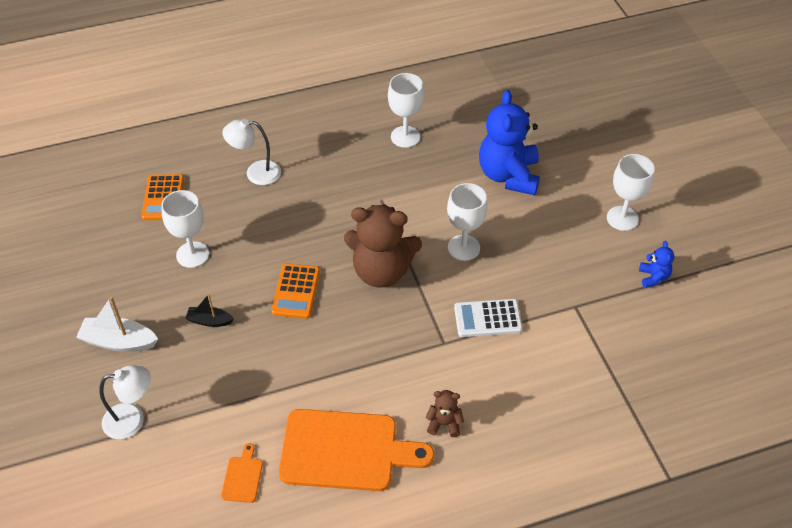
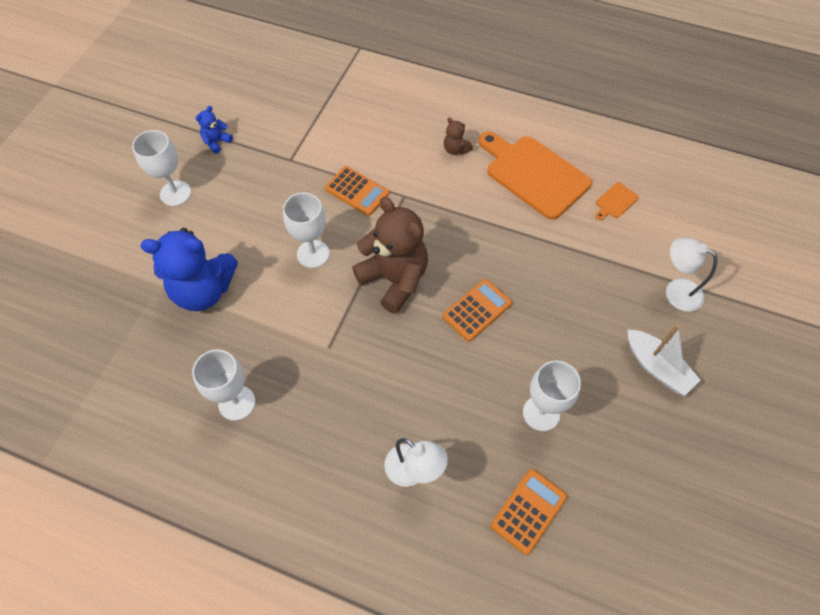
camera: 140 degrees left, 10 degrees up
black boat [185,294,234,327] -> none
white calculator [454,299,523,337] -> orange calculator [325,166,389,216]
blue teddy bear [479,90,540,195] -> blue teddy bear turned 45 degrees clockwise [140,228,238,311]

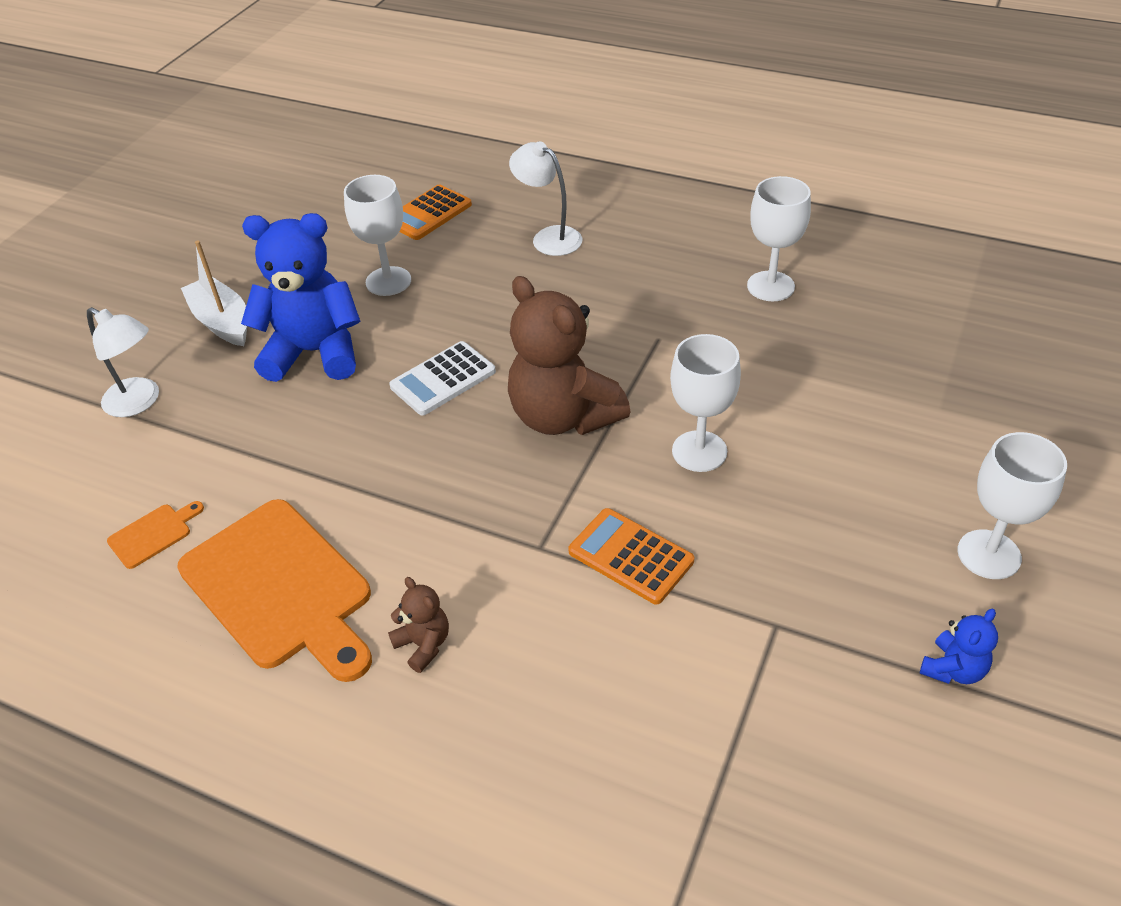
camera: 175 degrees left, 15 degrees down
blue teddy bear [140,228,238,311] -> blue teddy bear moved to [241,213,360,382]
orange calculator [442,279,512,341] -> white calculator [389,341,496,415]

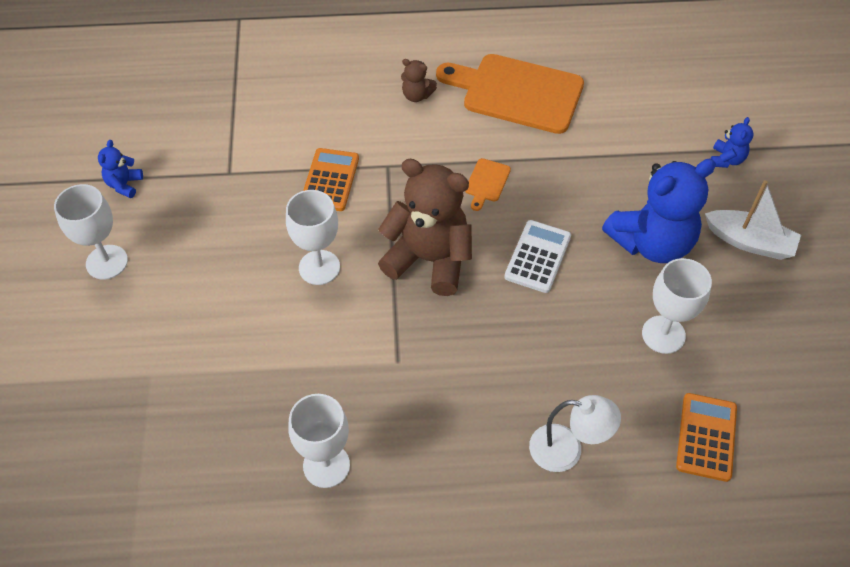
camera: 150 degrees right, 10 degrees up
white lamp [87,307,159,417] -> blue teddy bear [711,117,753,168]
orange cutting board [107,501,204,569] -> orange cutting board moved to [465,158,511,211]
orange calculator [568,508,694,604] -> orange calculator turned 90 degrees counterclockwise [303,148,359,211]

